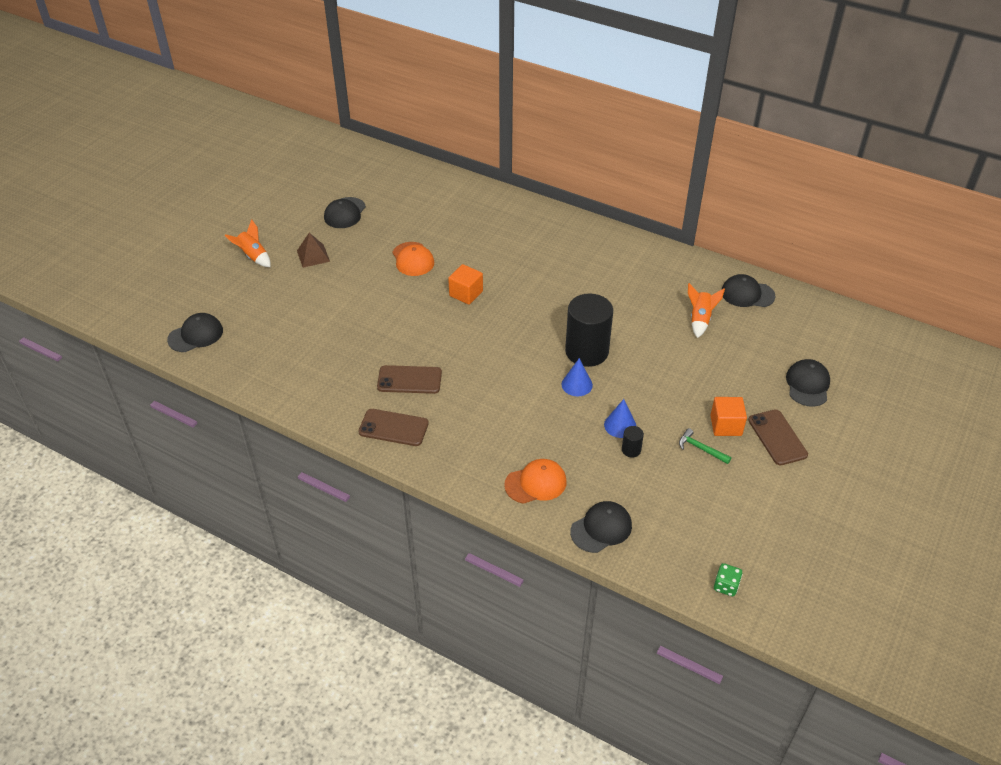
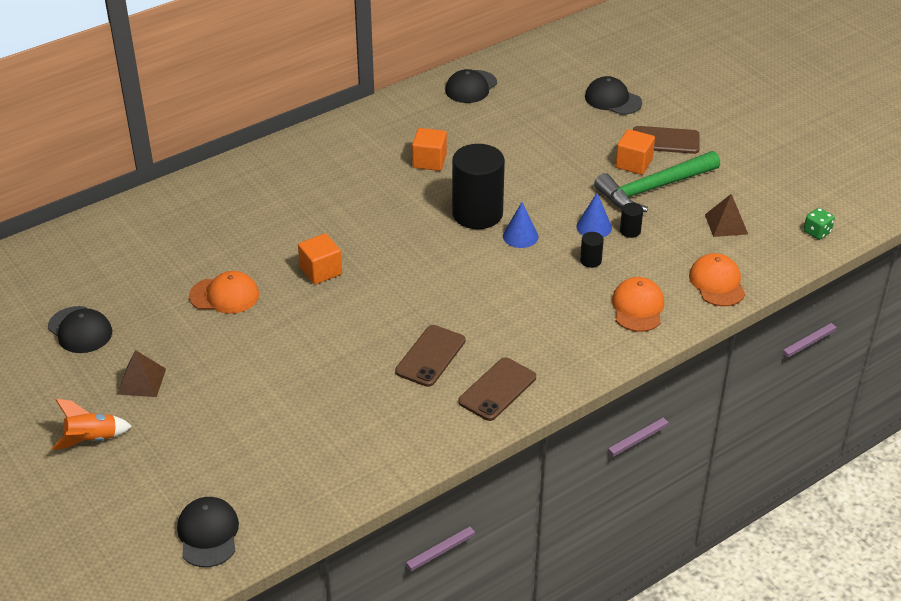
camera: 65 degrees left, 5 degrees down
black cap [570,501,632,553] -> orange cap [689,253,745,306]
green hammer [679,428,731,464] -> green hammer [594,151,720,212], size x2.30
orange rocket [688,283,725,338] -> none
none -> orange cube [412,128,447,171]
none -> black cylinder [580,232,604,268]
none -> brown pyramid [705,194,748,237]

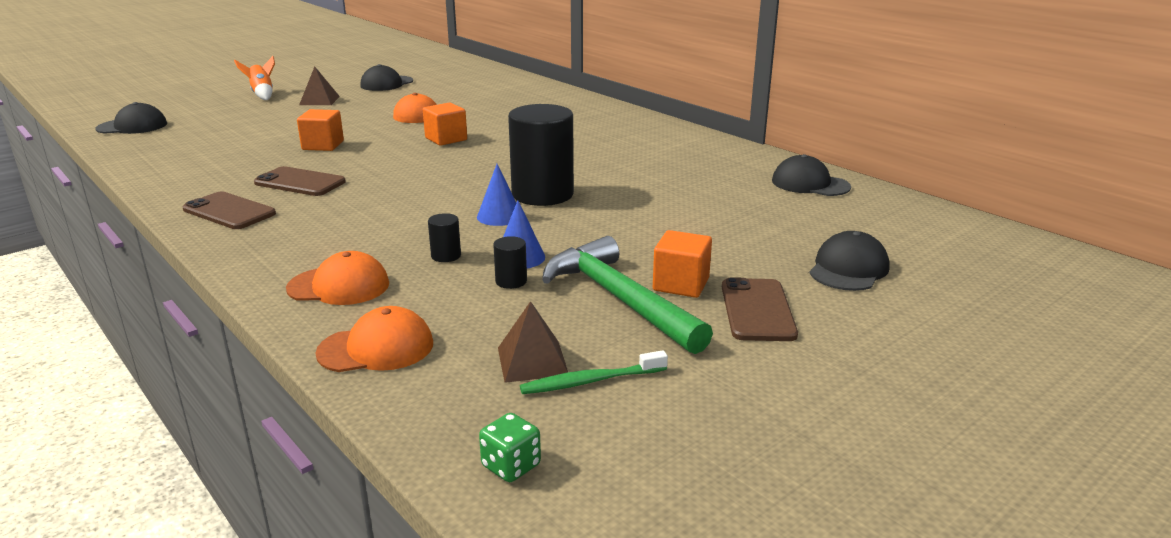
camera: 85 degrees right, 15 degrees down
orange cube [412,128,447,171] -> orange cube moved to [297,109,344,151]
none -> green toothbrush [520,350,668,394]

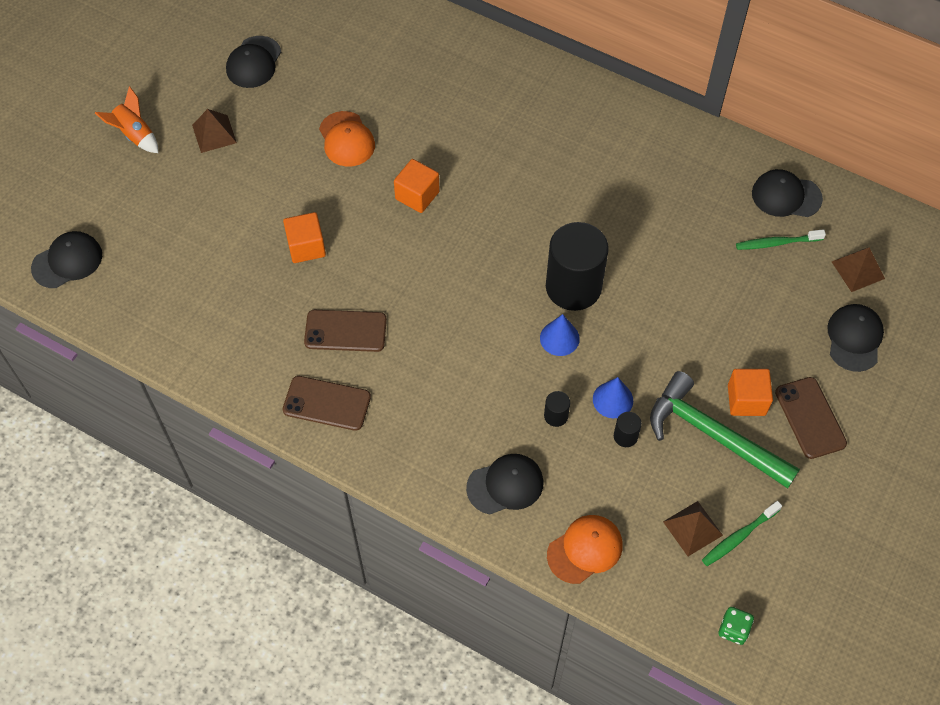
camera: 20 degrees left, 35 degrees up
orange cap [286,251,389,305] -> black cap [466,454,544,514]
none -> green toothbrush [736,229,826,250]
none -> brown pyramid [832,248,885,292]

